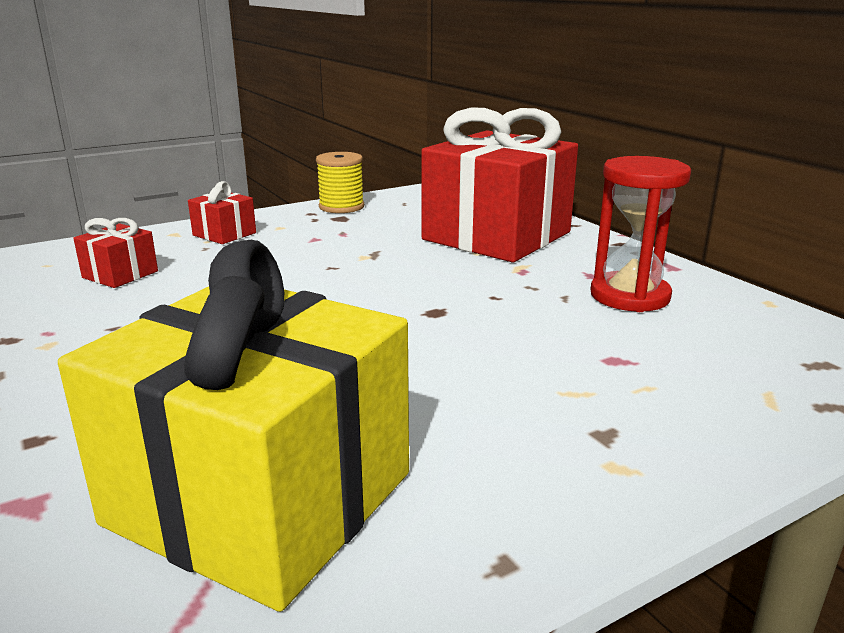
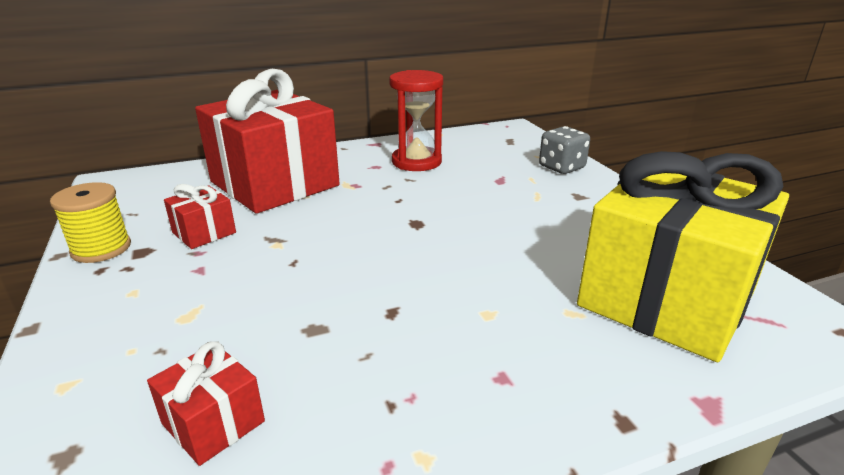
camera: 80 degrees left, 5 degrees up
red gift [188,181,256,244] -> red gift moved to [164,184,236,249]
none -> grey dice [539,126,590,174]

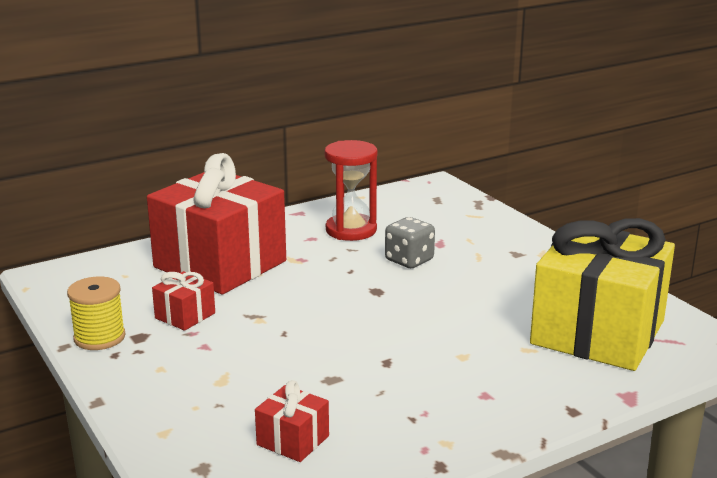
camera: 10 degrees left, 5 degrees down
grey dice [539,126,590,174] -> grey dice moved to [385,217,435,268]

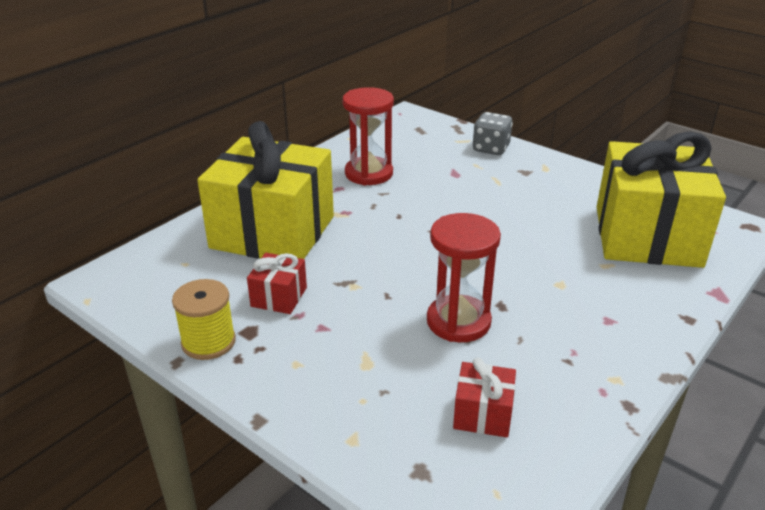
camera: 20 degrees left, 10 degrees up
red gift [147,153,286,294] -> yellow gift [197,121,334,259]
grey dice [385,217,435,268] -> grey dice moved to [472,112,513,155]
none -> red hourglass [427,213,501,342]

